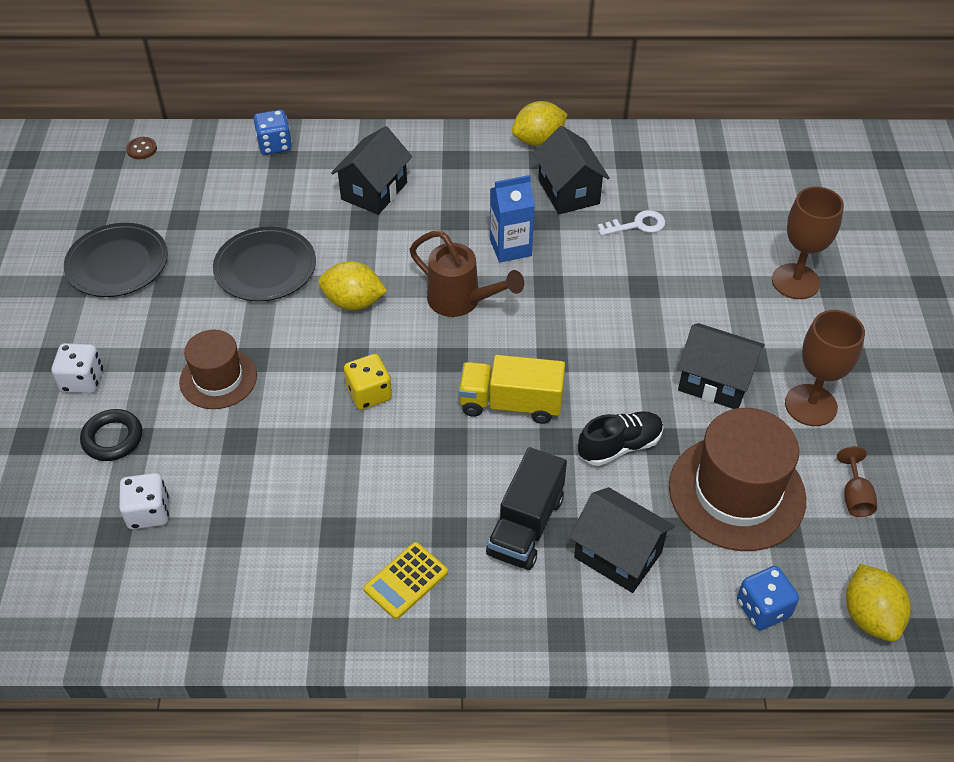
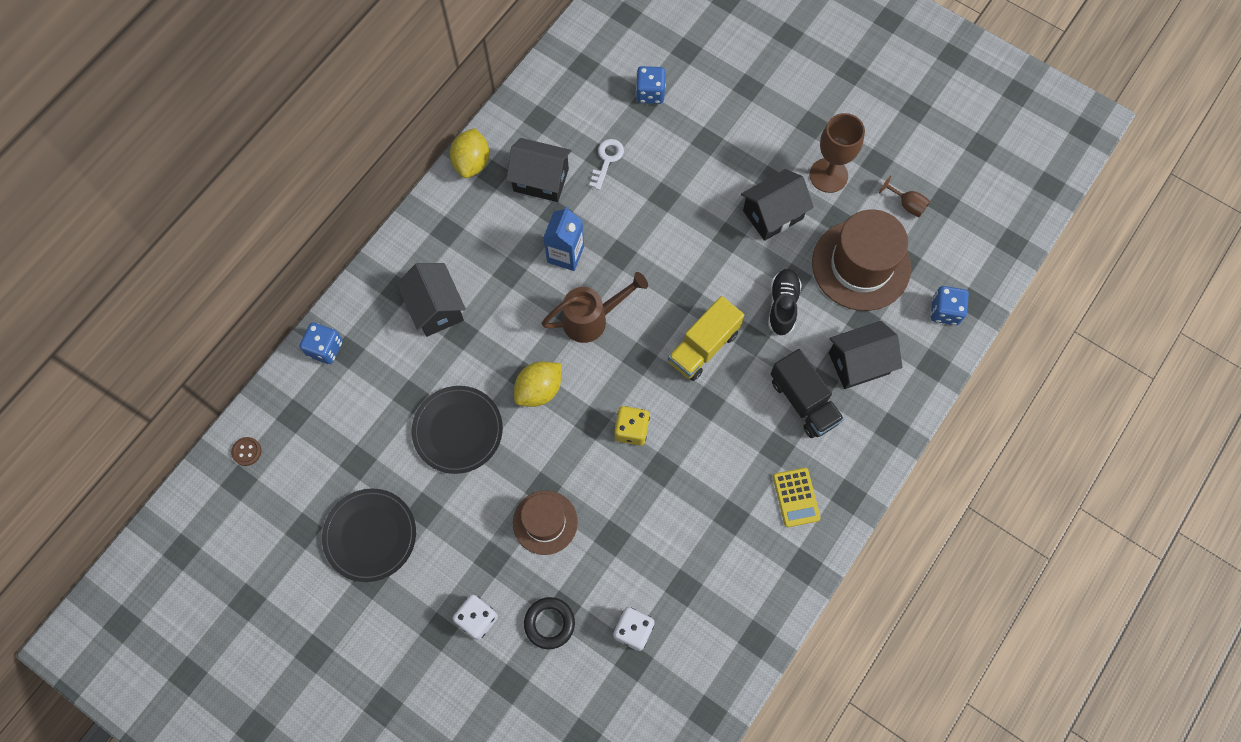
camera: 55 degrees left, 20 degrees up
brown goblet [772,187,844,299] -> none
yellow lemon [846,564,911,642] -> none
none -> blue dice [636,66,666,104]

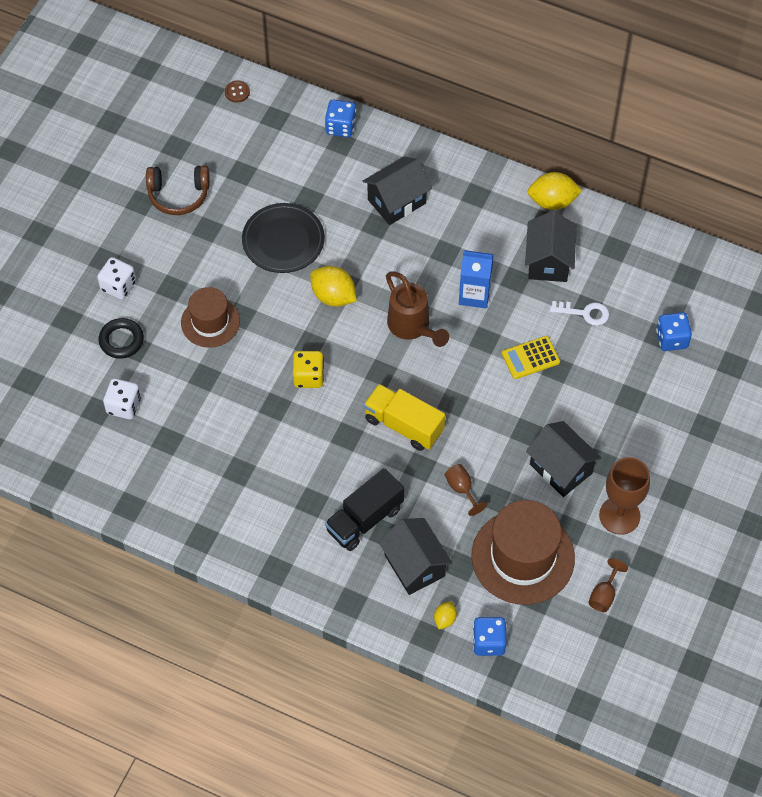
camera: 80 degrees right, 10 degrees down
black plate [322,488,416,582] -> brown headphones [146,165,210,215]
black shoe [768,269,802,336] -> brown goblet [445,464,487,516]
yellow calculator [773,468,821,527] -> yellow calculator moved to [502,336,560,379]
none -> yellow lemon [434,601,457,629]

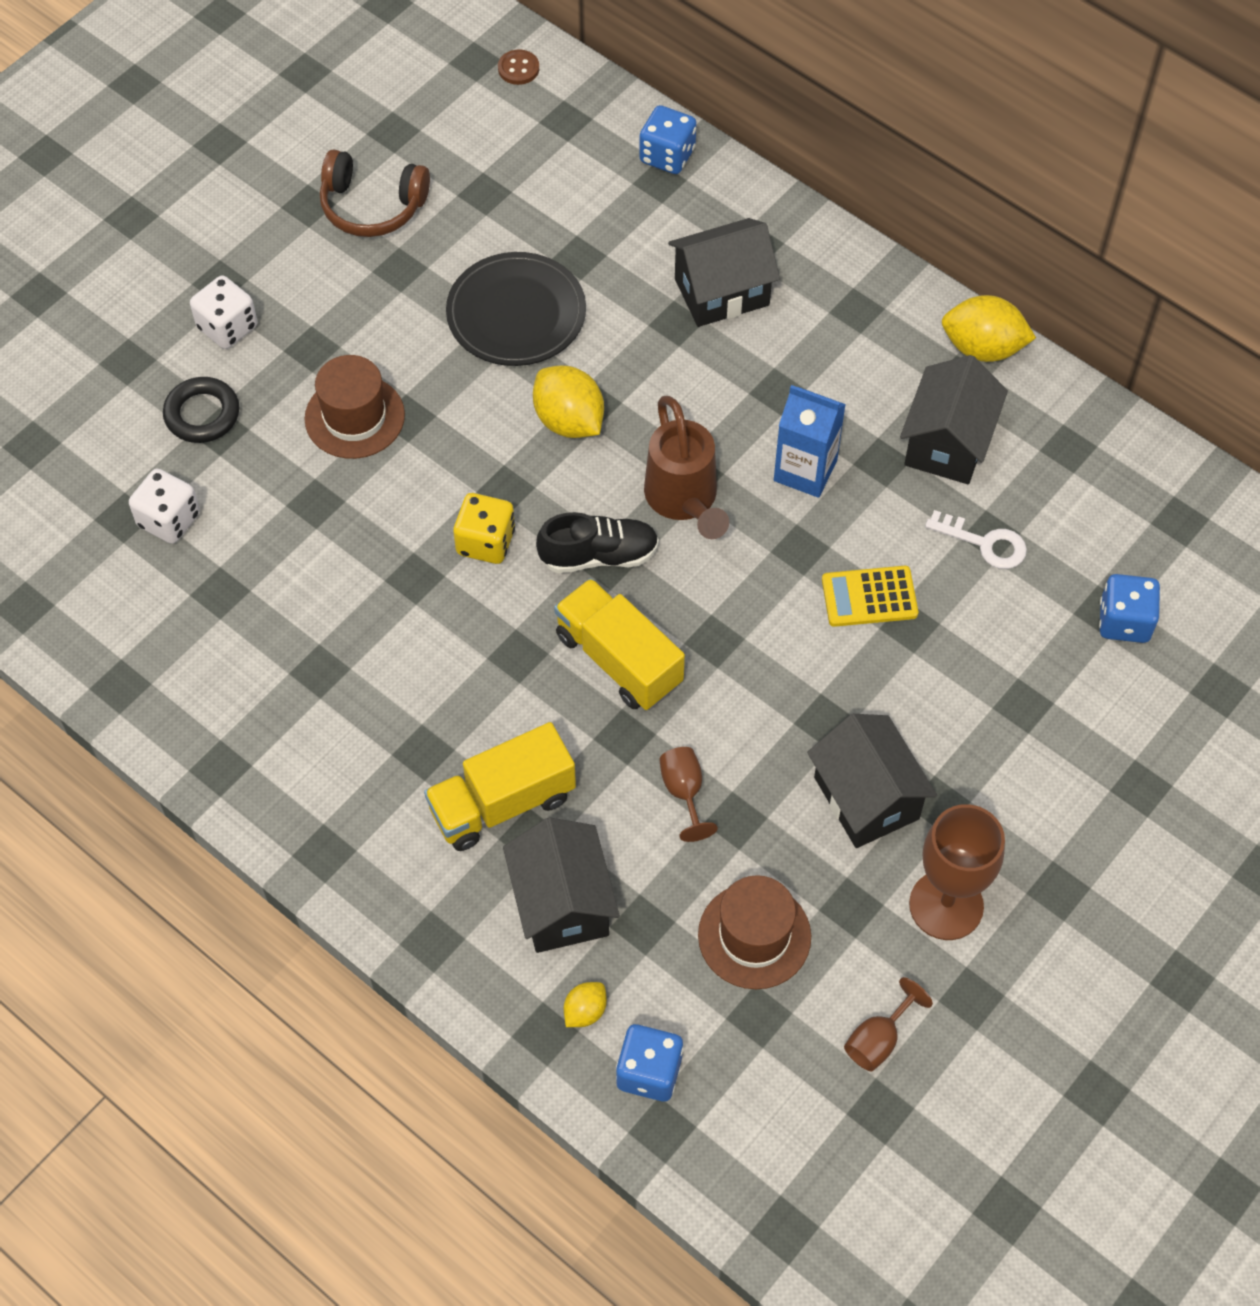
camera: 15 degrees right, 0 degrees up
black truck [325,468,404,551] -> yellow truck [424,722,576,851]
brown hat [472,500,575,605] -> brown hat [698,875,811,989], size x0.61
none -> black shoe [536,512,659,573]

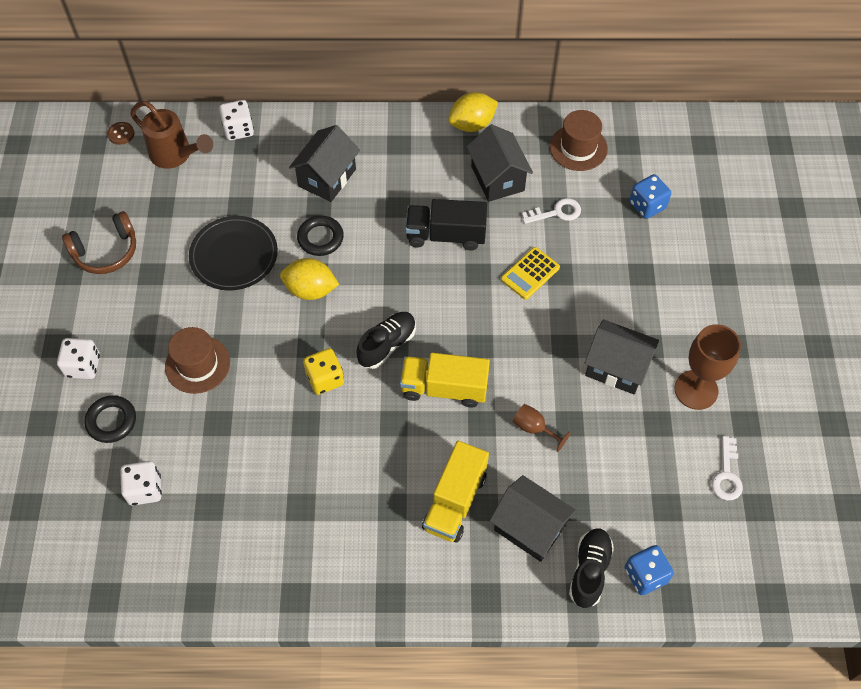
camera: 40 degrees left, 0 degrees up
yellow lemon [564,982,607,1027] -> black shoe [569,528,614,608]
blue dice [639,105,697,174] -> white dice [219,100,254,140]
brown watering can [644,396,729,539] -> brown watering can moved to [130,101,213,169]
brown hat [698,875,811,989] -> brown hat moved to [550,110,608,171]
blue carton [774,385,846,498] -> black truck [405,199,487,251]
brown goblet [844,977,933,1072] -> white key [712,436,743,501]
none -> black ring [297,215,344,256]

